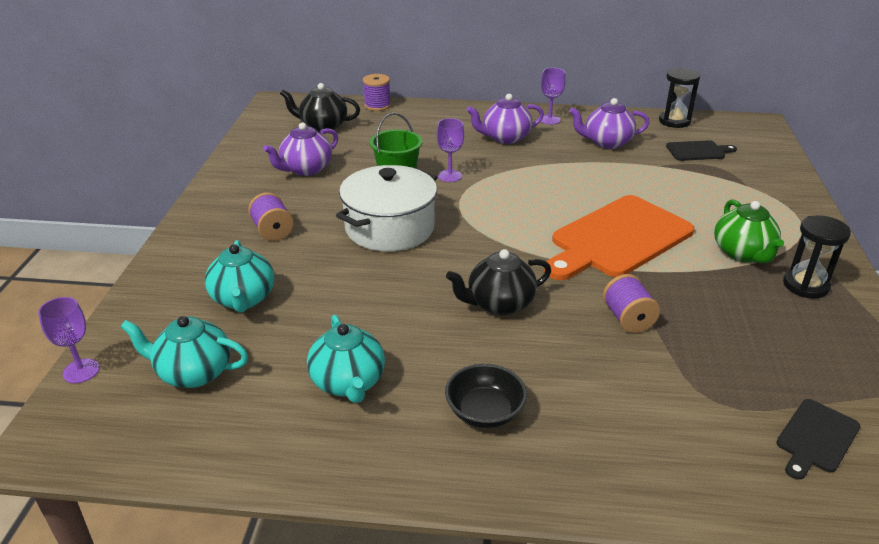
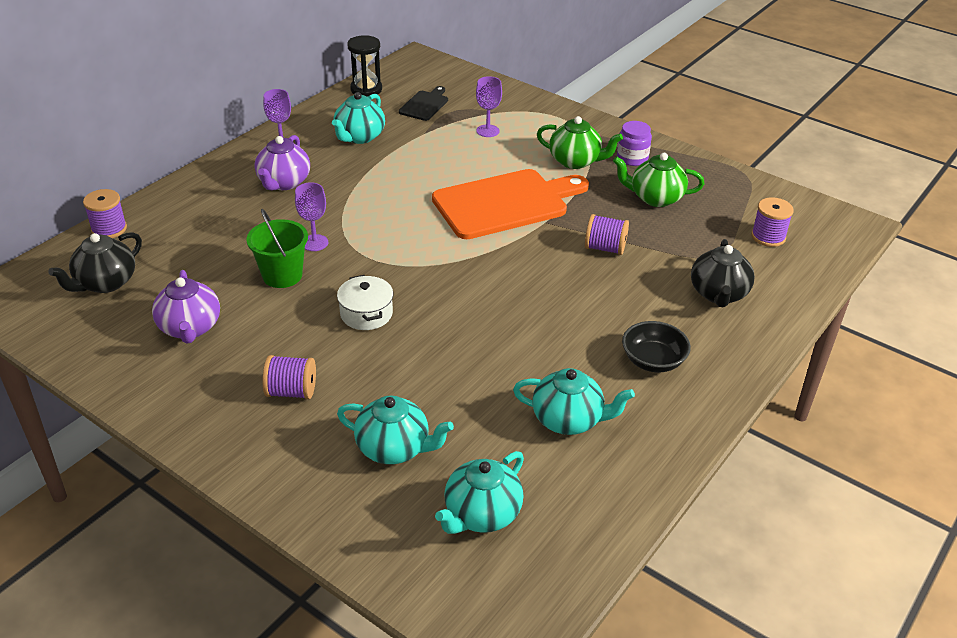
camera: 60 degrees left, 5 degrees up
purple goblet [38,297,100,383] -> purple goblet moved to [476,76,502,137]
white pot [336,165,437,251] -> white pot [337,275,394,330], size x0.54
black teapot [446,249,551,315] -> black teapot moved to [691,239,755,307]
orange cutting board [544,195,694,280] -> orange cutting board turned 105 degrees counterclockwise [432,169,589,239]
purple teapot [569,98,649,149] -> turquoise teapot [332,92,385,144]
black cutting board [776,399,860,480] -> purple spool [751,197,794,247]
black hourglass [783,215,851,299] -> purple jar [617,121,652,166]
none -> green teapot [613,153,704,207]

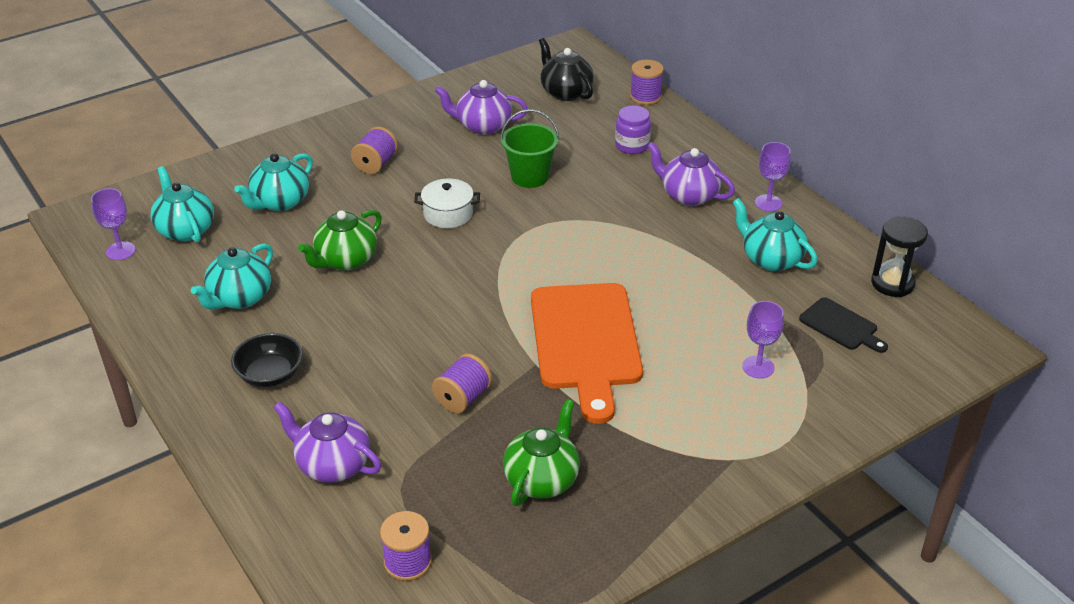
camera: 110 degrees right, 0 degrees up
purple goblet [295,182,328,251] -> purple goblet moved to [91,188,136,260]
green teapot [537,116,623,169] -> green teapot moved to [298,210,382,271]
purple jar [617,121,652,166] -> purple jar moved to [615,106,651,154]
black teapot [691,239,755,307] -> purple teapot [273,401,381,483]

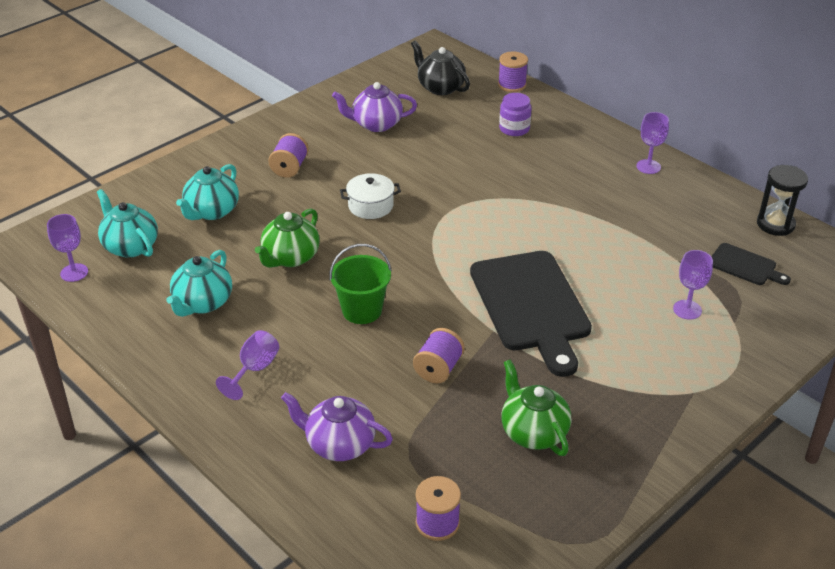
camera: 10 degrees left, 0 degrees up
black bowl [231,333,303,387] -> purple goblet [216,330,279,400]
green bucket [500,109,559,188] -> green bucket moved to [329,244,392,324]
green teapot [503,399,580,506] -> green teapot turned 45 degrees counterclockwise [501,359,571,456]
orange cutting board [531,283,643,424] -> black cutting board [470,251,592,377]
purple teapot [647,142,735,206] -> none
turquoise teapot [733,198,817,271] -> none

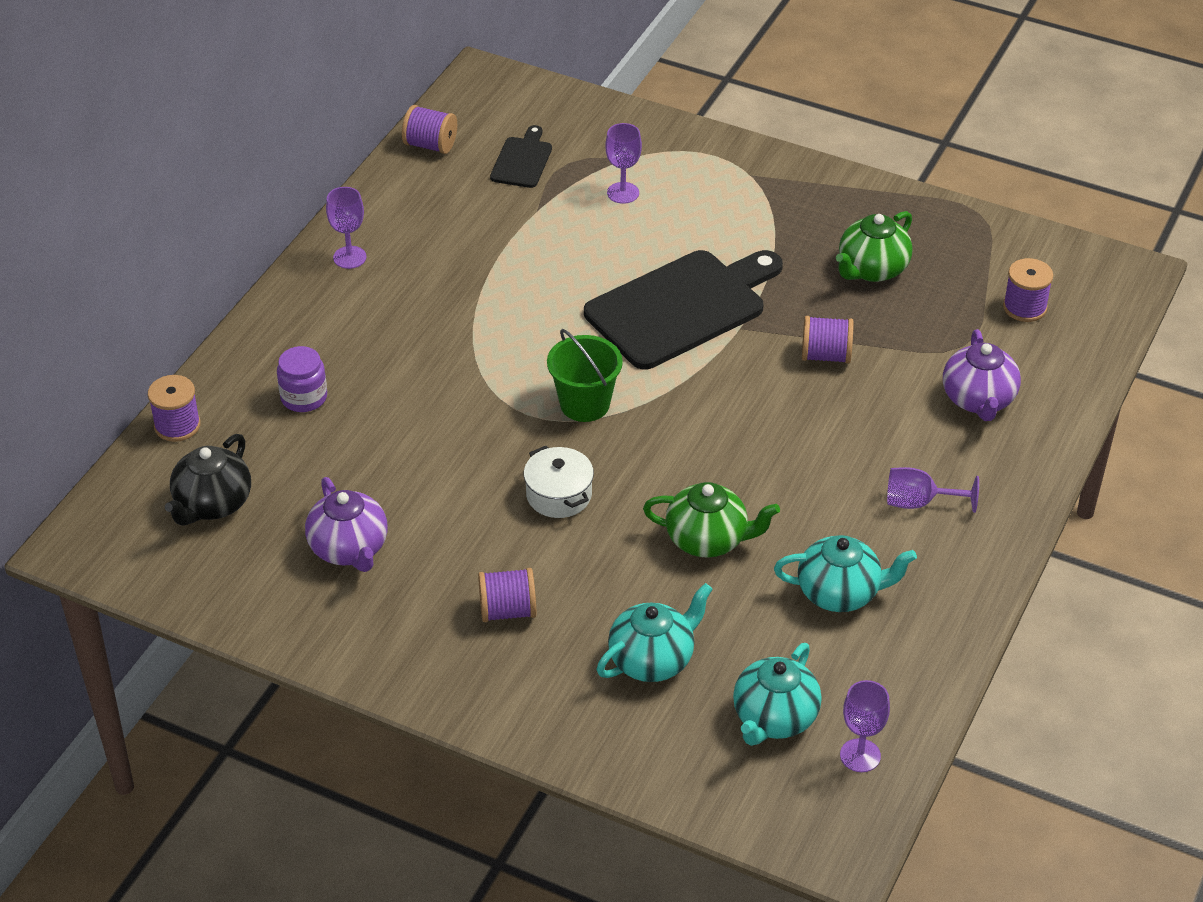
camera: 110 degrees left, 5 degrees up
turquoise teapot [176,164,239,220] -> turquoise teapot turned 45 degrees counterclockwise [597,583,713,682]
green bucket [329,244,392,324] -> green bucket moved to [547,329,623,422]
black hourglass [757,165,808,236] -> purple spool [402,105,457,154]

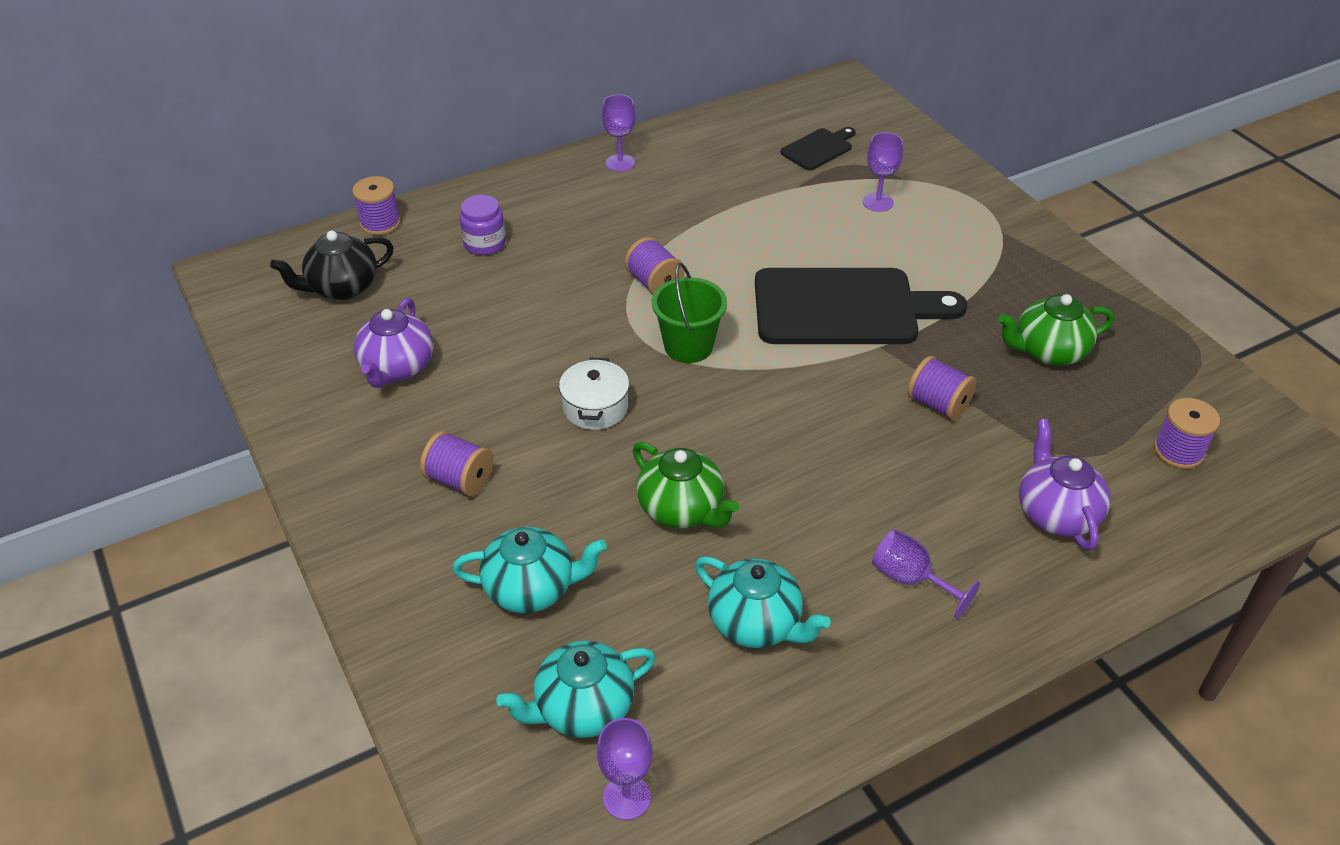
camera: 35 degrees right, 0 degrees up
purple spool [402,105,457,154] -> purple spool moved to [625,237,685,294]
purple teapot [943,329,1021,421] -> purple teapot turned 135 degrees clockwise [1019,419,1111,551]

